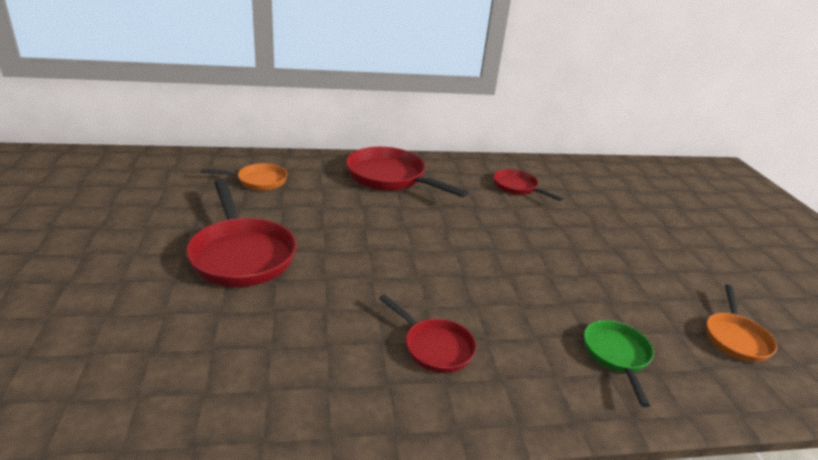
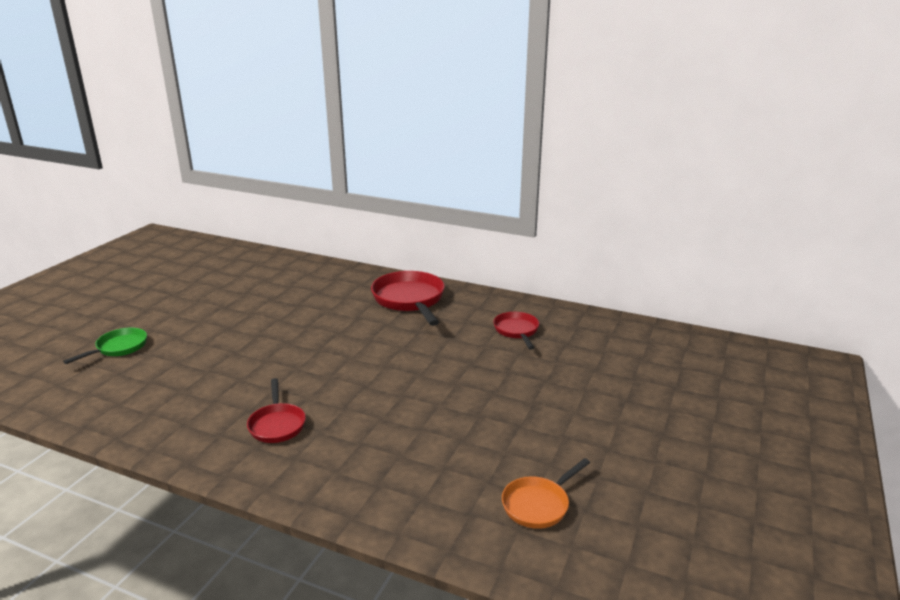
camera: 35 degrees right, 5 degrees down
red pan [186,179,296,287] -> none
orange pan [201,163,287,191] -> none
green pan [584,320,654,407] -> green pan moved to [63,328,147,364]

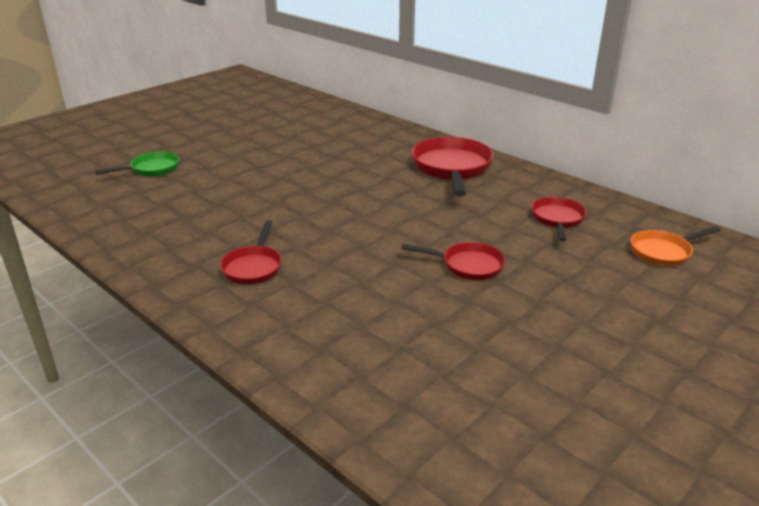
camera: 20 degrees right, 5 degrees up
orange pan [502,458,590,529] -> orange pan moved to [630,226,721,266]
none -> red pan [402,242,506,280]

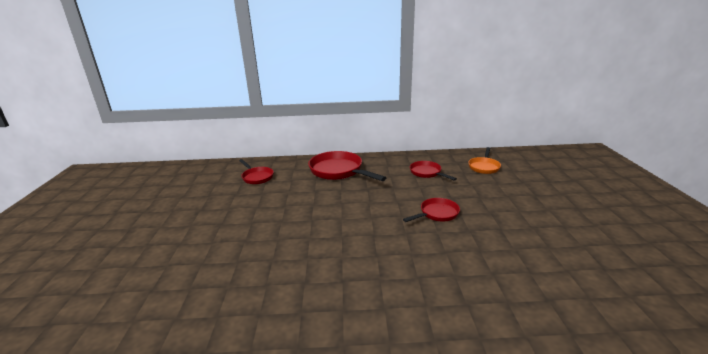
camera: 45 degrees left, 5 degrees down
green pan [95,151,179,177] -> none
red pan [220,220,282,284] -> red pan moved to [239,159,274,184]

